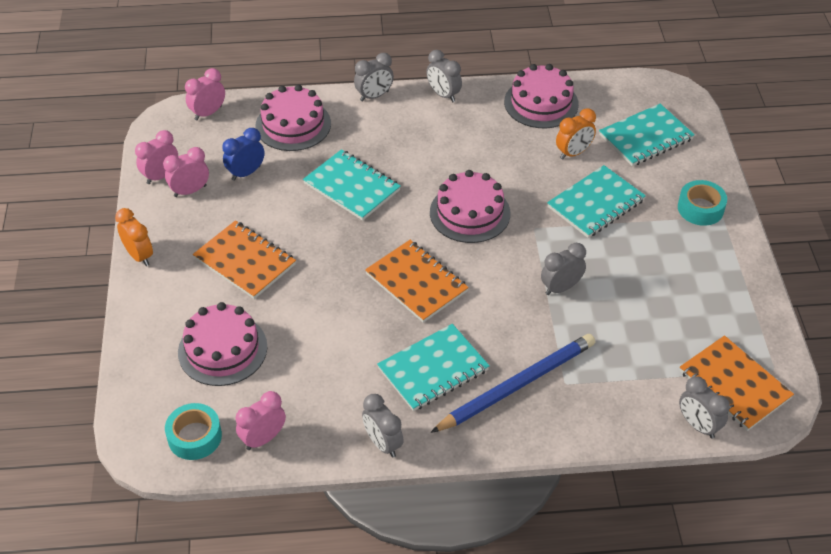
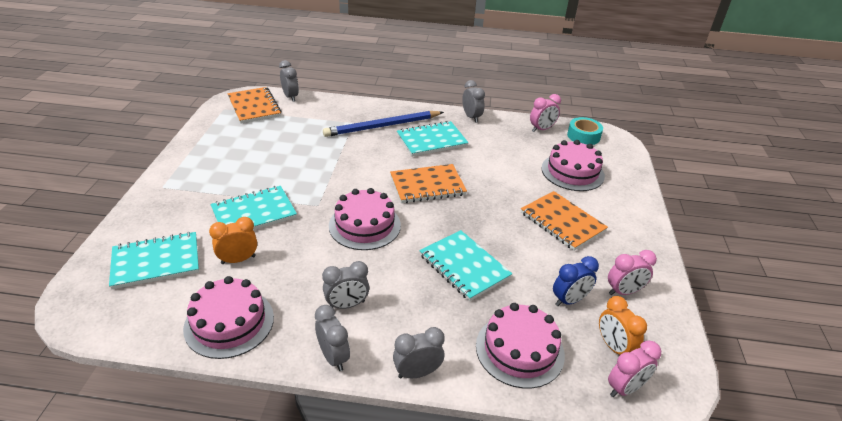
camera: 170 degrees left, 10 degrees down
orange clock [115,208,153,266] -> orange clock moved to [599,296,647,355]
pink clock [135,130,178,184] -> none
orange notebook [365,240,469,323] -> orange notebook turned 75 degrees counterclockwise [390,164,467,203]
grey clock [541,243,586,295] -> grey clock moved to [322,261,369,309]
turquoise tape [678,180,727,226] -> none

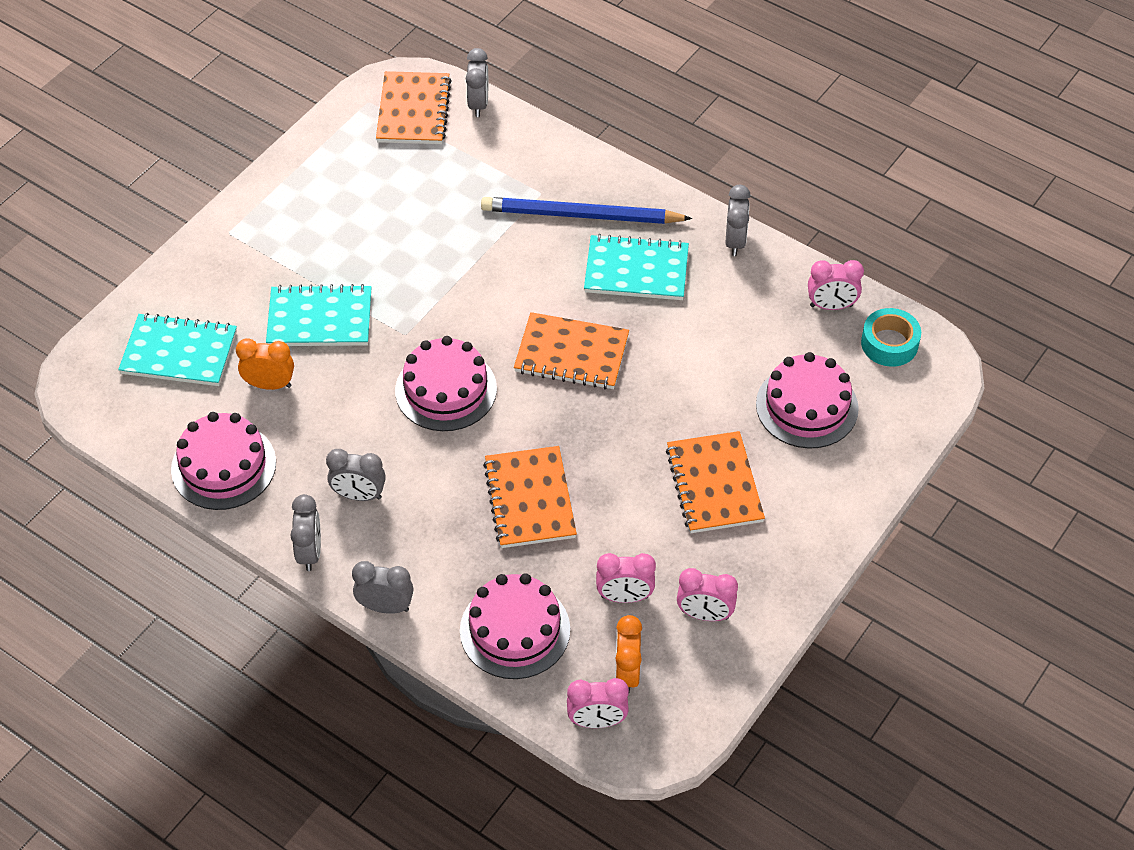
camera: 30 degrees right, 15 degrees up
turquoise notebook [419,230,512,301] -> orange notebook [483,446,577,548]
blue clock [553,256,599,306] -> pink clock [596,553,656,603]

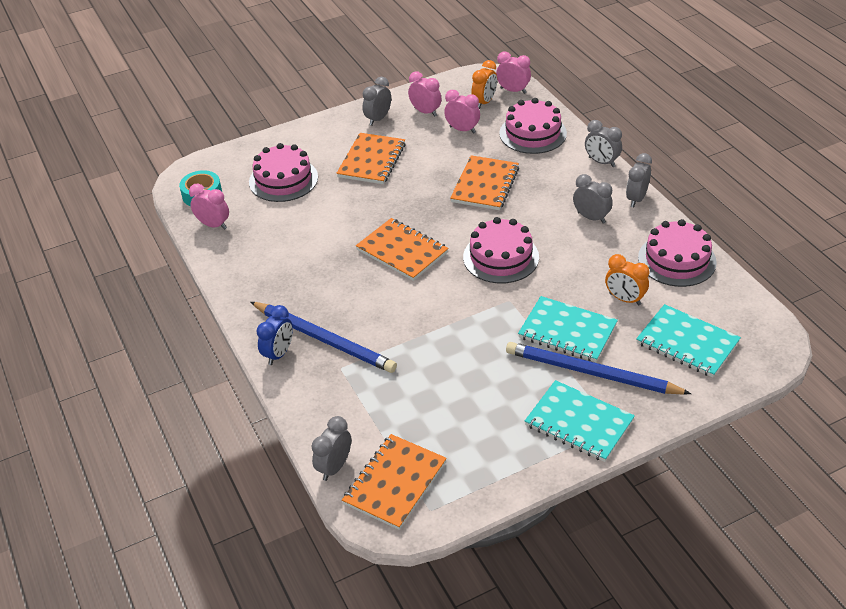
camera: 150 degrees left, 10 degrees down
turquoise notebook [584,234,689,300] -> turquoise notebook moved to [525,380,635,462]
grey clock [726,185,751,256] -> grey clock moved to [362,77,391,126]
none -> blue clock [256,305,293,365]
none -> blue pencil [506,342,691,395]

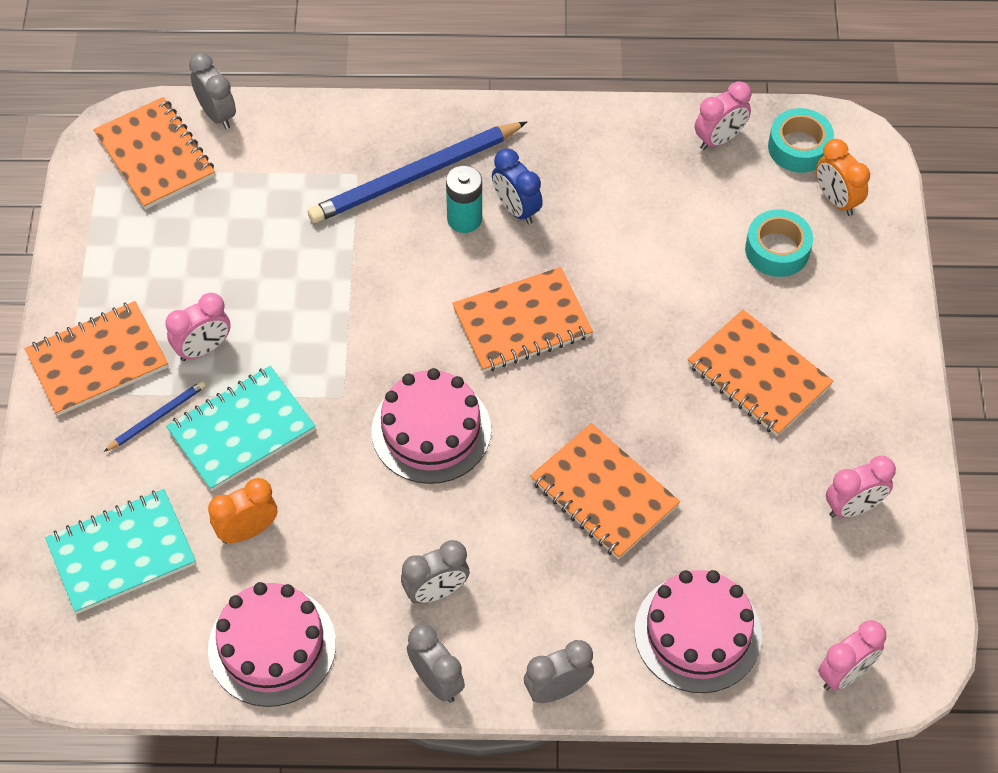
camera: 115 degrees right, 15 degrees up
pink cake [249,143,318,202] -> turquoise tape [745,210,813,277]
blue clock [256,305,293,365] -> blue clock moved to [492,149,543,224]
grey clock [362,77,391,126] -> none
pink clock [444,90,480,134] -> pink clock moved to [165,293,231,361]
orange clock [471,60,497,109] -> orange clock moved to [816,139,870,216]
blue pencil [506,342,691,395] -> blue pencil [104,381,206,452], size x0.46
turquoise notebook [525,380,635,462] -> orange notebook [24,301,168,416]
none -> turquoise battery [446,165,482,233]

